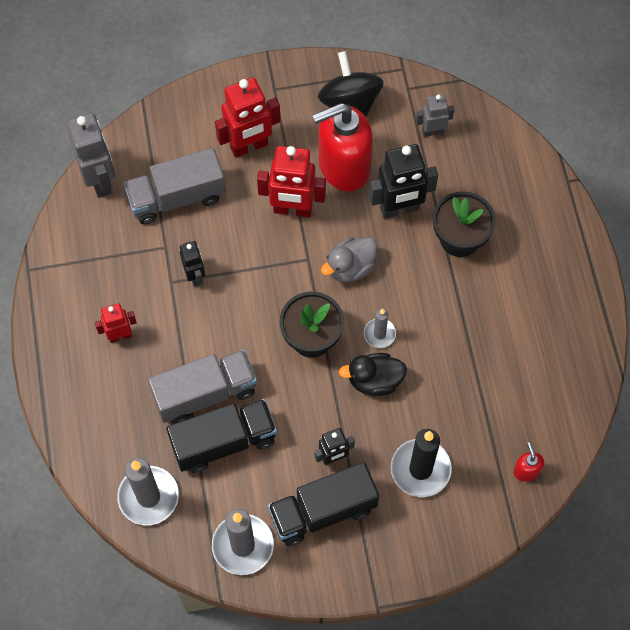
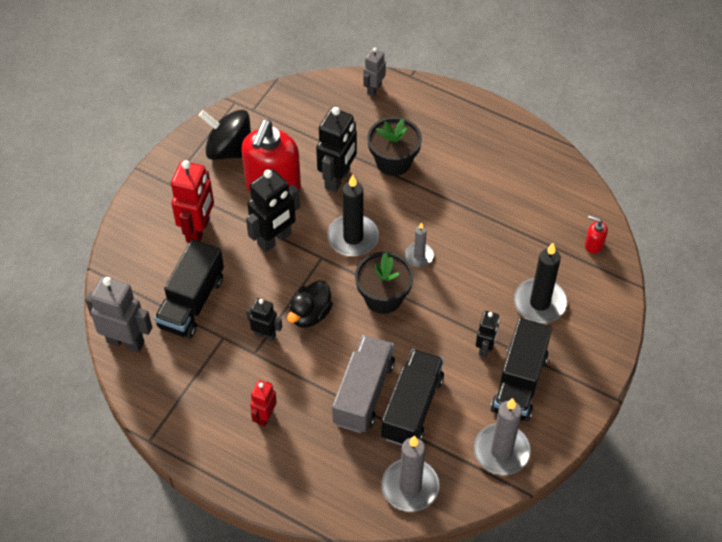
camera: 50 degrees left, 10 degrees down
grey truck [124,148,226,224] -> black truck [154,239,224,338]
red robot [257,146,326,217] -> black robot [246,169,300,252]
grey duck [321,237,378,282] -> black candle [327,175,379,256]
black duck [339,353,407,396] -> black duck moved to [287,280,333,328]
grey robot [416,95,454,137] -> grey robot moved to [364,48,386,96]

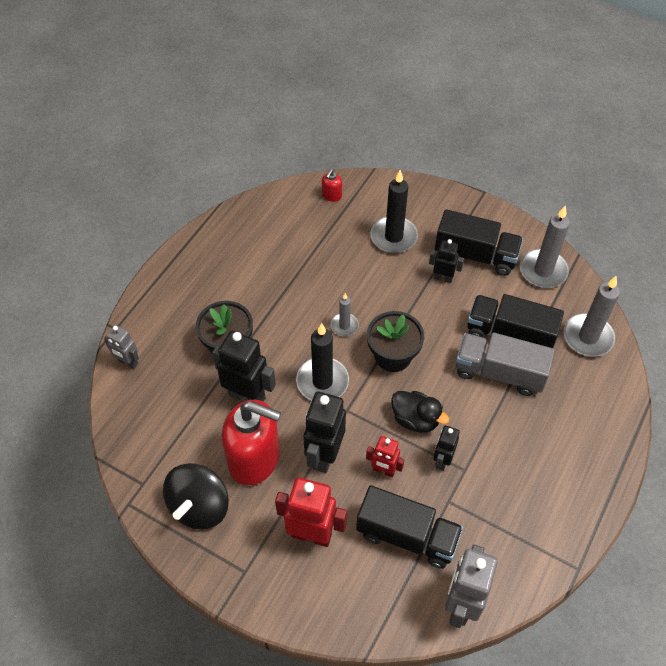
camera: 90 degrees left, 0 degrees up
black robot [246,169,300,252] -> black robot turned 120 degrees counterclockwise [303,392,346,473]
red robot [250,380,277,427] -> red robot moved to [366,436,404,477]

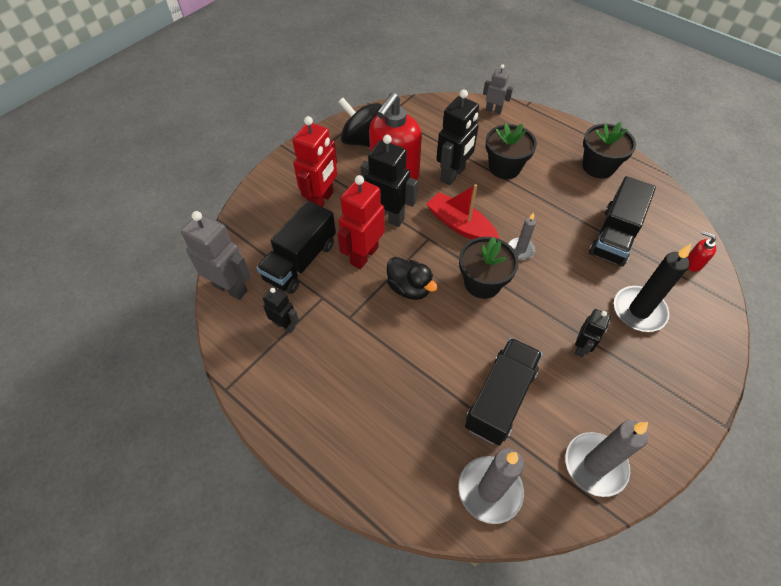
camera: 100 degrees right, 0 degrees up
grey robot [104,325,139,369] -> grey robot turned 75 degrees clockwise [483,64,513,115]
black candle [296,323,349,401] -> red boat [426,184,499,239]
red robot [366,436,404,477] -> red robot [337,175,385,269], size x1.75
black duck [391,391,449,433] -> black duck turned 90 degrees counterclockwise [387,257,438,300]
black robot [433,425,460,471] -> black robot moved to [263,287,299,333]
black truck [435,209,523,276] -> black truck moved to [589,176,656,267]
grey truck [456,333,555,396] -> none
none -> black flower pot [583,122,636,178]

